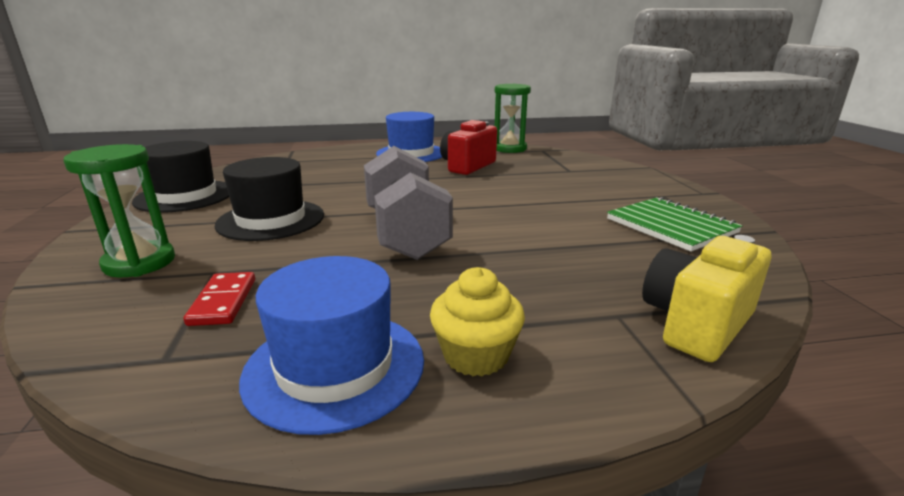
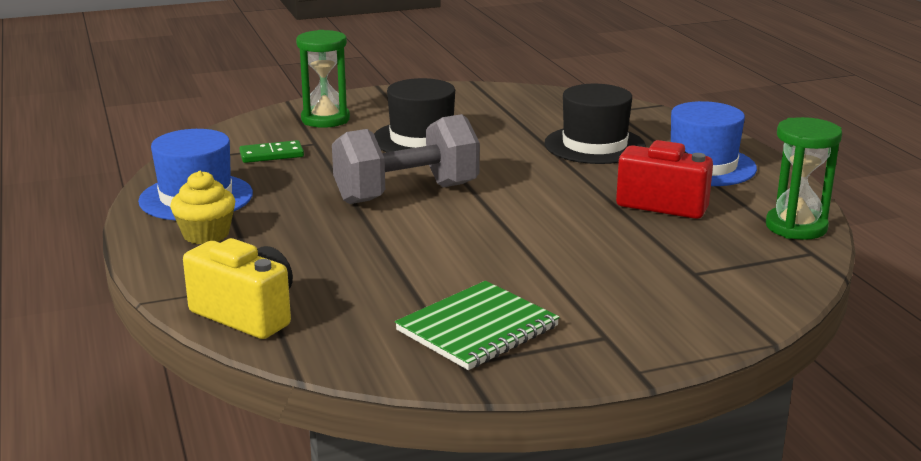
camera: 80 degrees right, 0 degrees up
black hat [132,141,229,213] -> black hat moved to [544,84,646,164]
red domino [183,272,255,326] -> green domino [239,140,304,163]

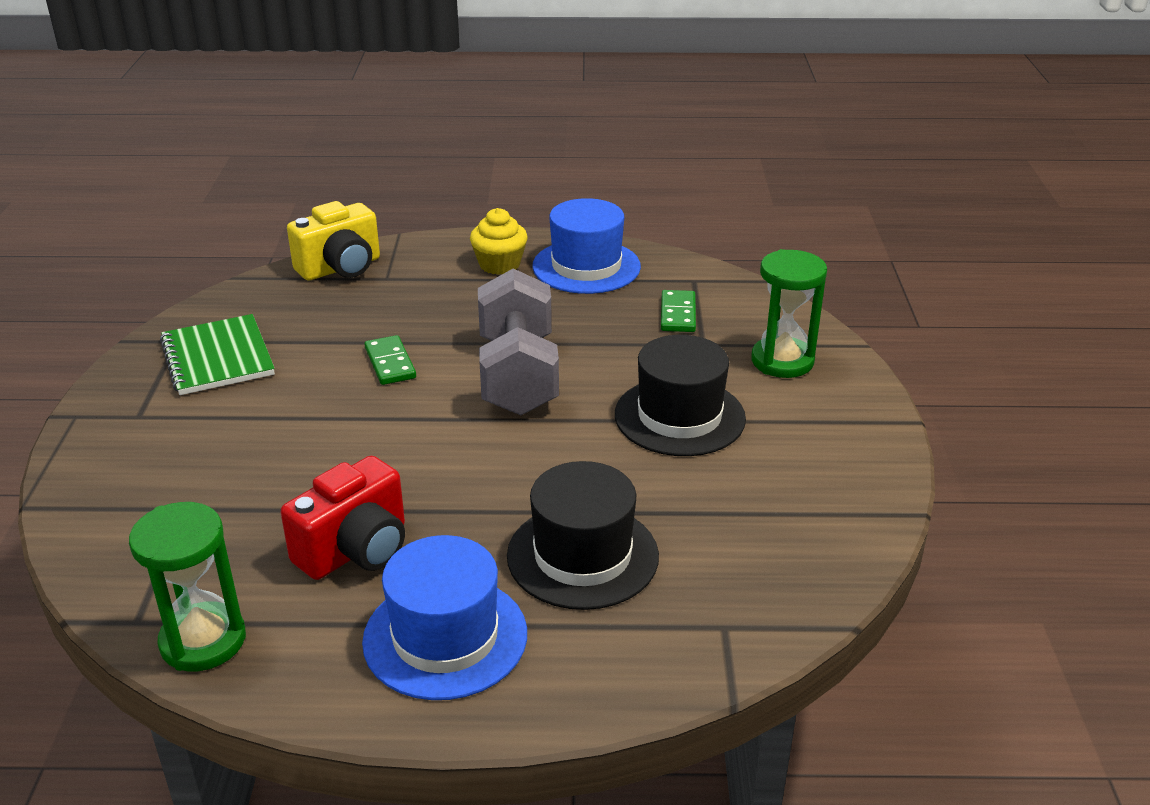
camera: 110 degrees right, 10 degrees up
none -> green domino [365,335,416,385]

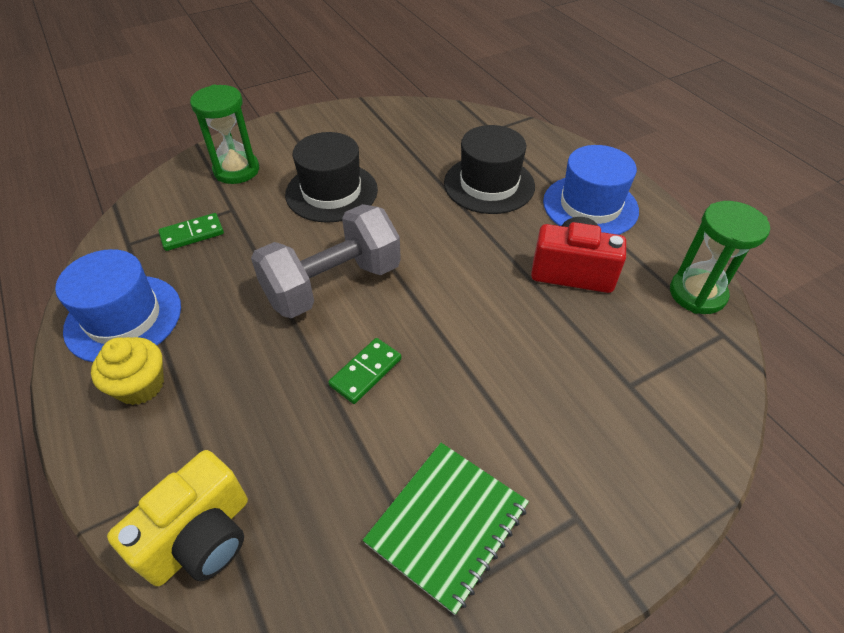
camera: 120 degrees left, 15 degrees up
yellow camera [287,201,380,280] -> yellow camera turned 105 degrees clockwise [107,450,248,586]

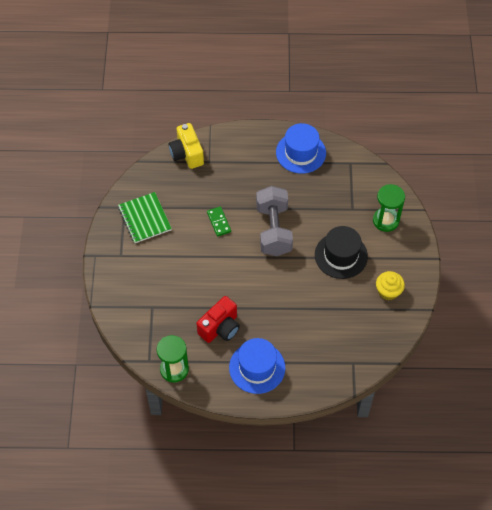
camera: 120 degrees right, 10 degrees up
yellow cupcake [91,337,164,405] -> yellow cupcake moved to [376,271,405,300]
green domino [158,213,224,251] -> none
black hat [444,125,535,214] -> none

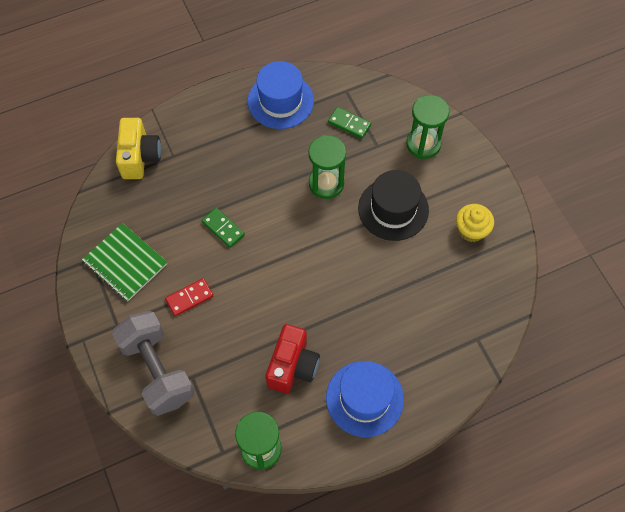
camera: 25 degrees left, 5 degrees up
yellow camera [169,123,204,169] -> yellow camera turned 135 degrees counterclockwise [116,118,161,179]
grey dumbbell [256,186,293,256] -> grey dumbbell moved to [112,311,195,416]
none -> red domino [165,278,213,316]
none -> green hourglass [308,135,346,199]
none -> green domino [328,107,371,139]

